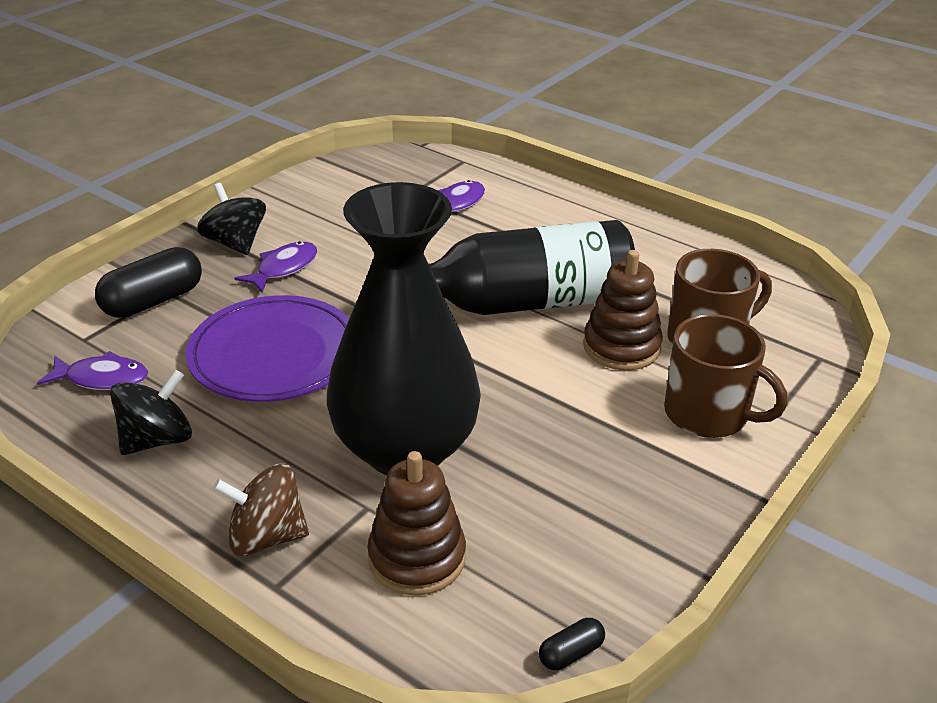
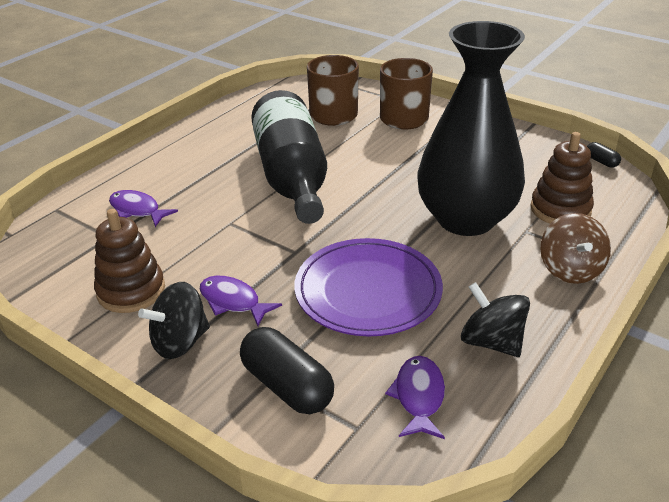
camera: 90 degrees left, 0 degrees up
brown stacking toy [583,250,663,370] -> brown stacking toy moved to [94,209,165,313]

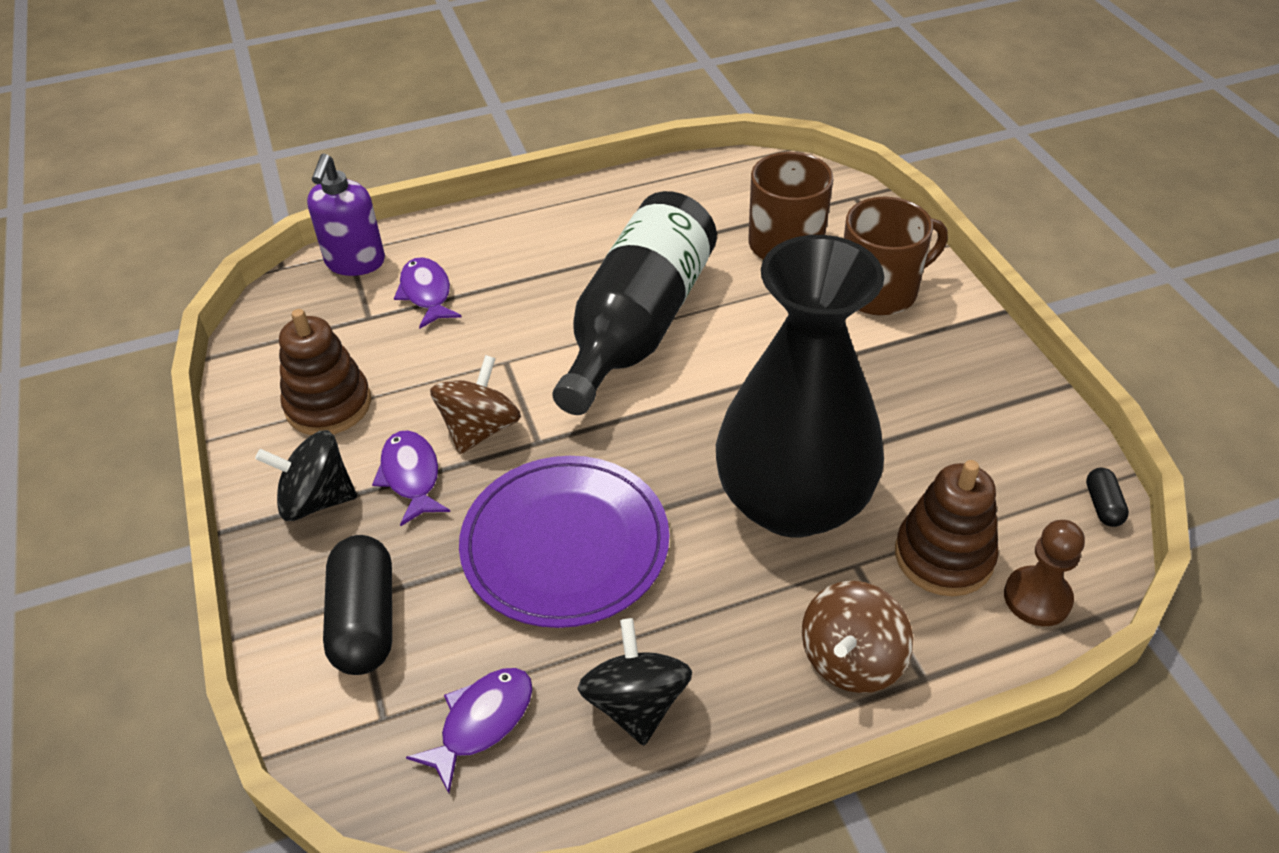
camera: 35 degrees right, 10 degrees up
none -> purple soap dispenser [307,154,385,276]
none -> brown spinning top [430,355,521,454]
none -> brown pawn [1004,520,1085,626]

